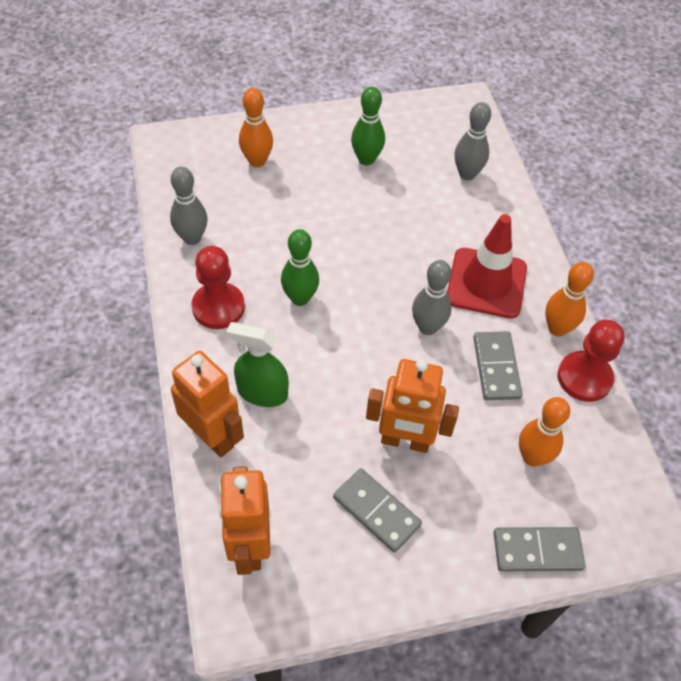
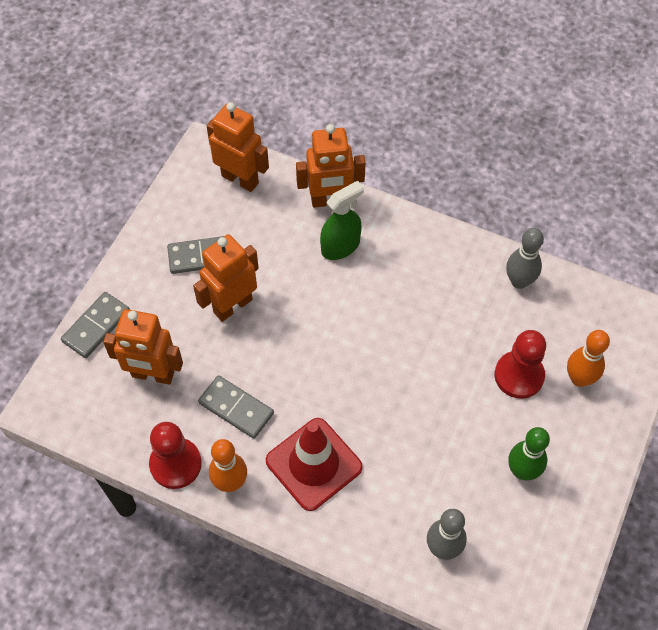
camera: 130 degrees right, 5 degrees up
red pawn [192,246,245,329] -> red pawn moved to [495,330,546,399]
green bowling pin [281,229,319,306] -> none
grey bowling pin [412,260,452,335] -> none
orange bowling pin [519,397,570,467] -> orange robot [103,309,183,385]

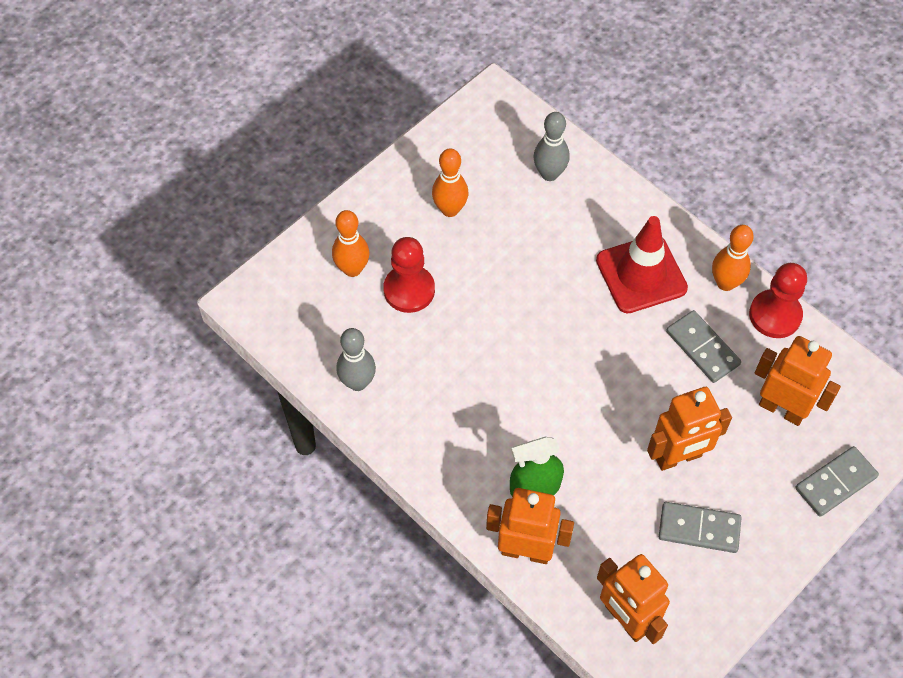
camera: 160 degrees left, 0 degrees up
green bowling pin [508,427,550,480] -> orange bowling pin [432,148,468,217]

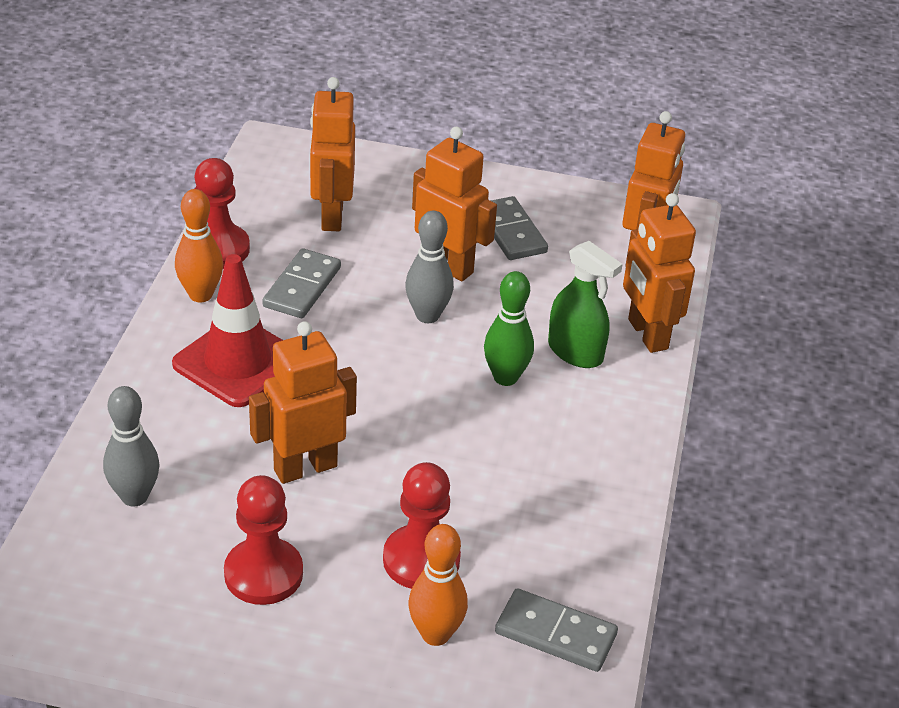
camera: 125 degrees left, 20 degrees down
grey bowling pin [336,328,376,391] -> grey bowling pin moved to [405,211,454,323]
orange bowling pin [432,148,468,217] -> red pawn [224,475,303,605]
grey domino [795,446,879,517] -> grey domino moved to [495,588,618,672]
none -> orange robot [249,321,357,484]
none -> green bowling pin [484,271,534,386]

